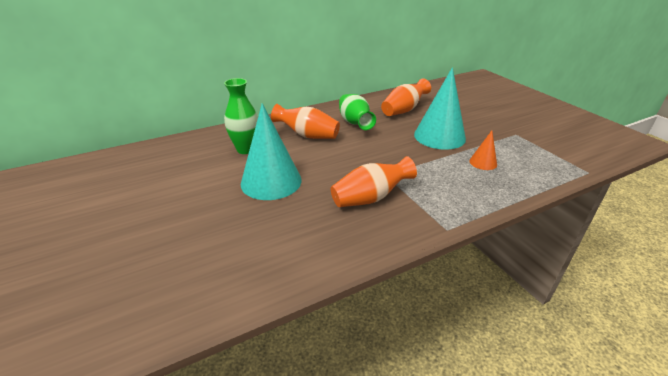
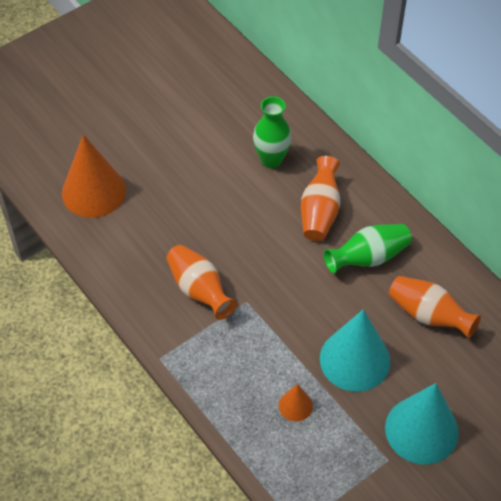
camera: 80 degrees right, 20 degrees up
turquoise cone [241,103,302,200] -> turquoise cone moved to [385,383,459,464]
none -> orange cone [62,135,126,218]

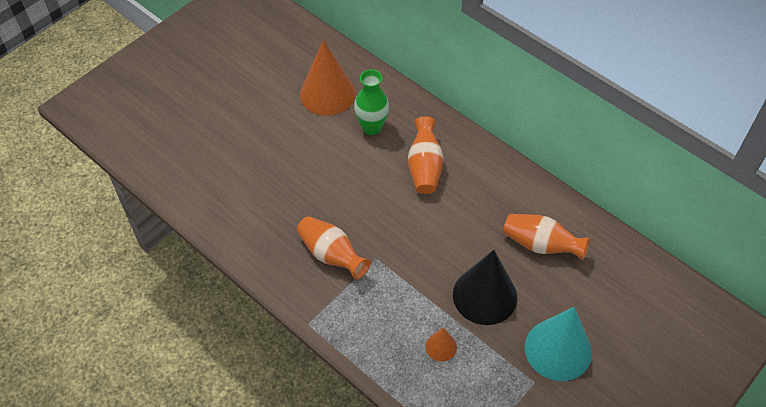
camera: 10 degrees left, 0 degrees up
orange cone [62,135,126,218] -> orange cone moved to [300,40,355,116]
turquoise cone [320,309,390,392] -> black cone [453,250,517,325]
green vase [324,224,412,273] -> none

